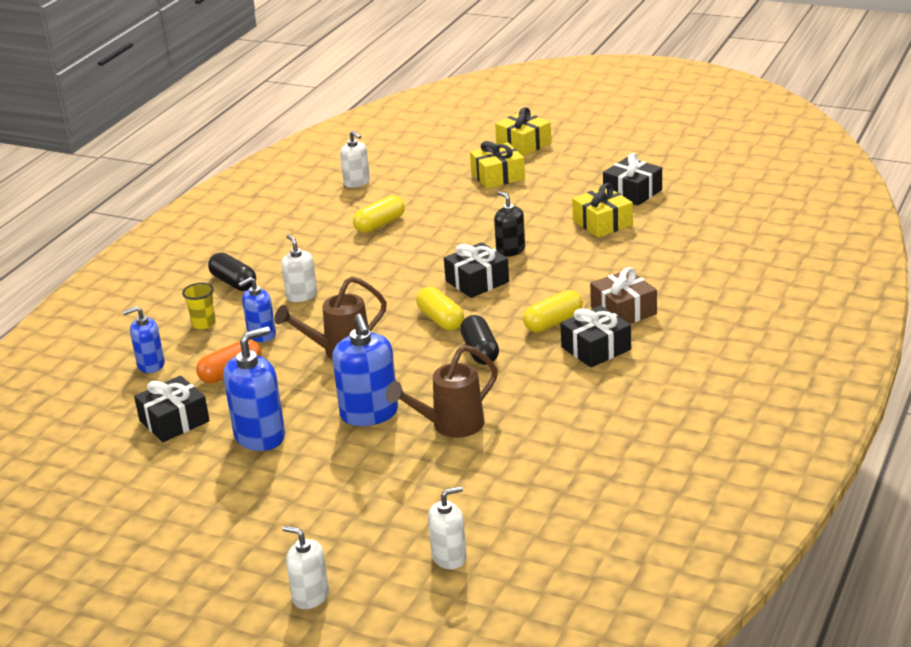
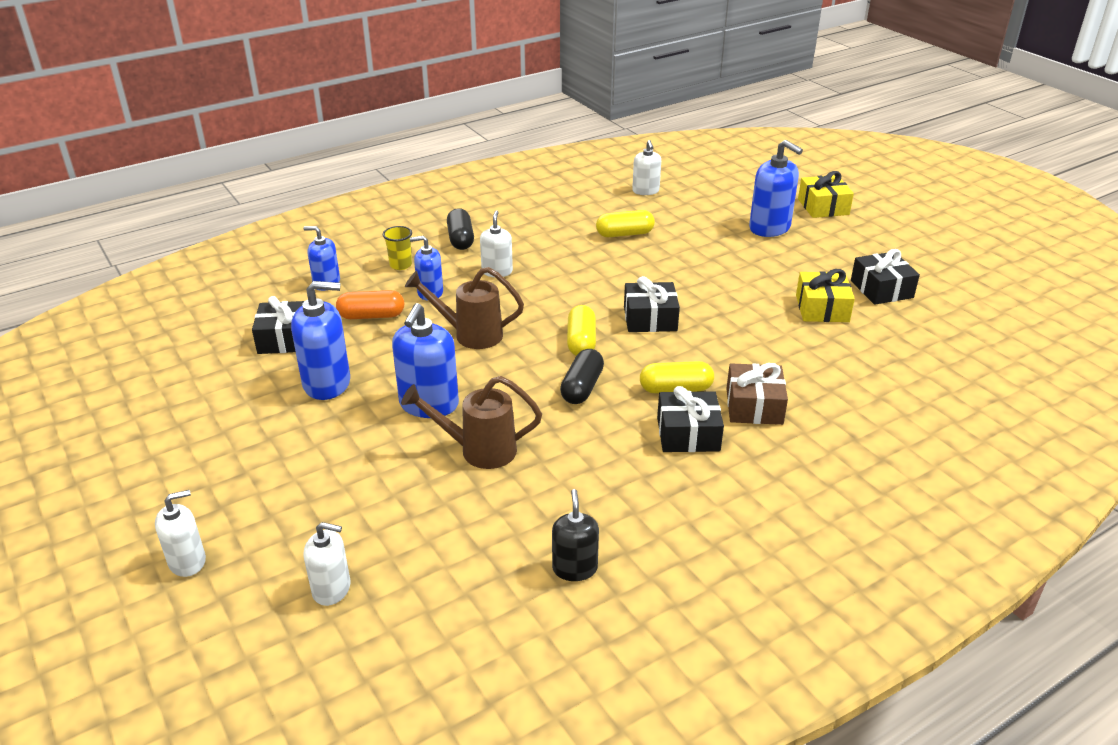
camera: 30 degrees right, 5 degrees up
white soap dispenser [282,526,329,609] -> white soap dispenser turned 90 degrees clockwise [155,490,206,577]
yellow gift [470,141,525,189] -> blue soap dispenser [749,140,803,237]
black soap dispenser [494,191,525,257] -> black soap dispenser moved to [552,489,599,581]

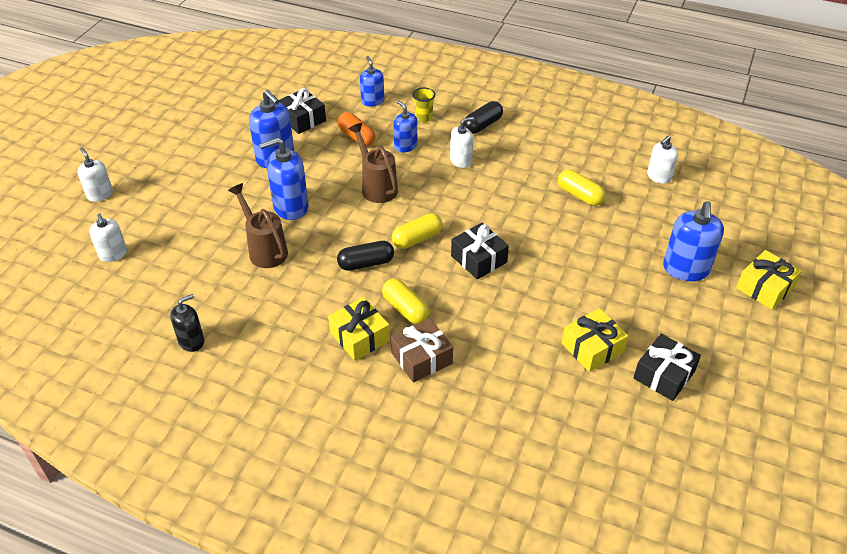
camera: 55 degrees right, 10 degrees up
white soap dispenser [155,490,206,577] -> white soap dispenser turned 150 degrees counterclockwise [77,147,113,202]
black gift [657,386,724,452] -> yellow gift [328,297,390,361]

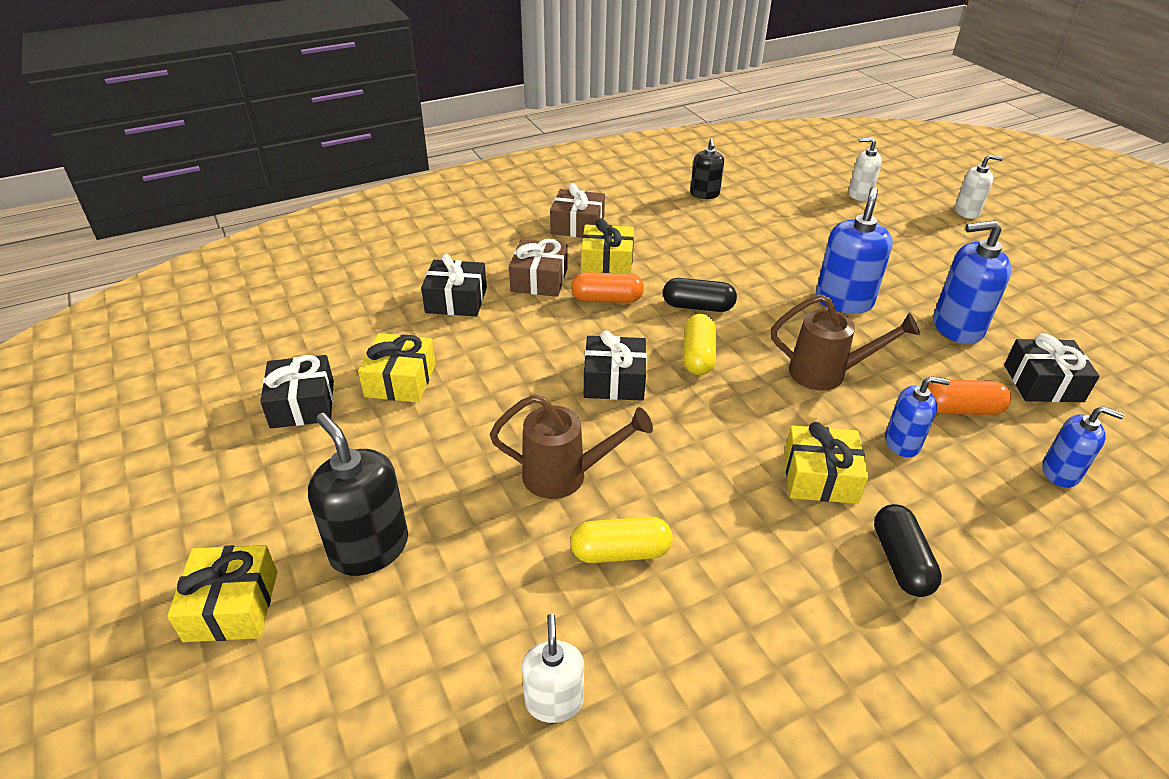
camera: 130 degrees right, 5 degrees down
brown watering can [228,183,288,268] -> brown watering can moved to [490,394,653,499]
black capsule [337,241,394,271] -> black capsule turned 75 degrees clockwise [663,278,737,312]
yellow capsule [382,279,429,324] -> orange capsule [571,272,644,303]
yellow cup [412,88,435,122] -> none
white soap dispenser [450,117,474,168] -> yellow gift [784,422,869,504]
blue soap dispenser [663,201,724,281] -> black soap dispenser [308,413,408,576]
none -> black gift [421,254,487,317]
none -> brown gift [550,183,605,238]

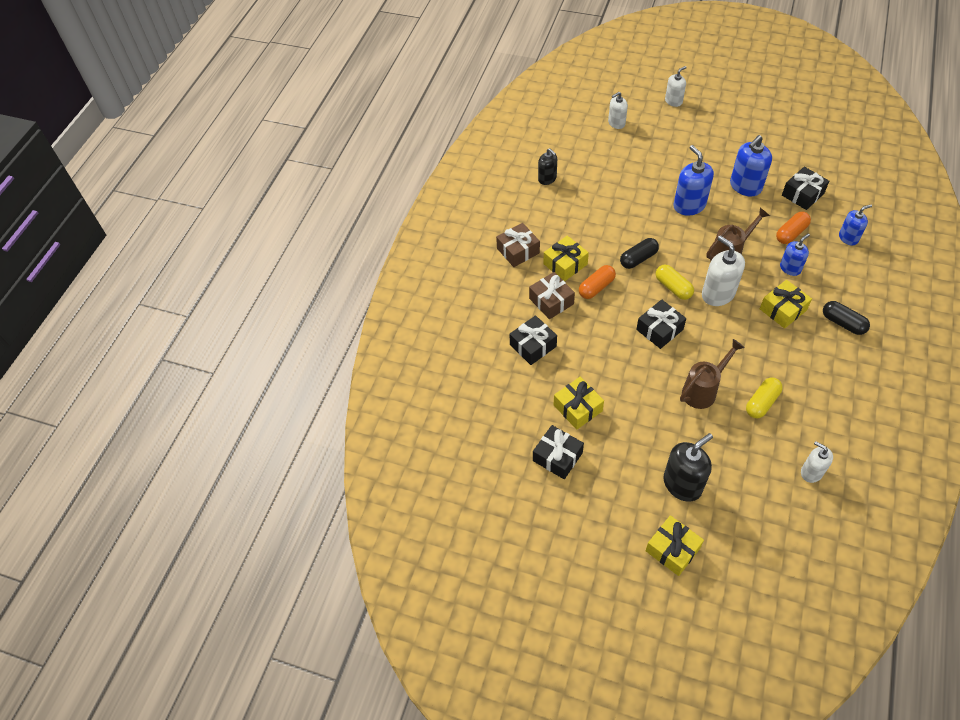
camera: 40 degrees left, 15 degrees up
black soap dispenser [308,413,408,576] -> black soap dispenser turned 135 degrees clockwise [663,433,713,502]
none -> white soap dispenser [702,235,745,306]

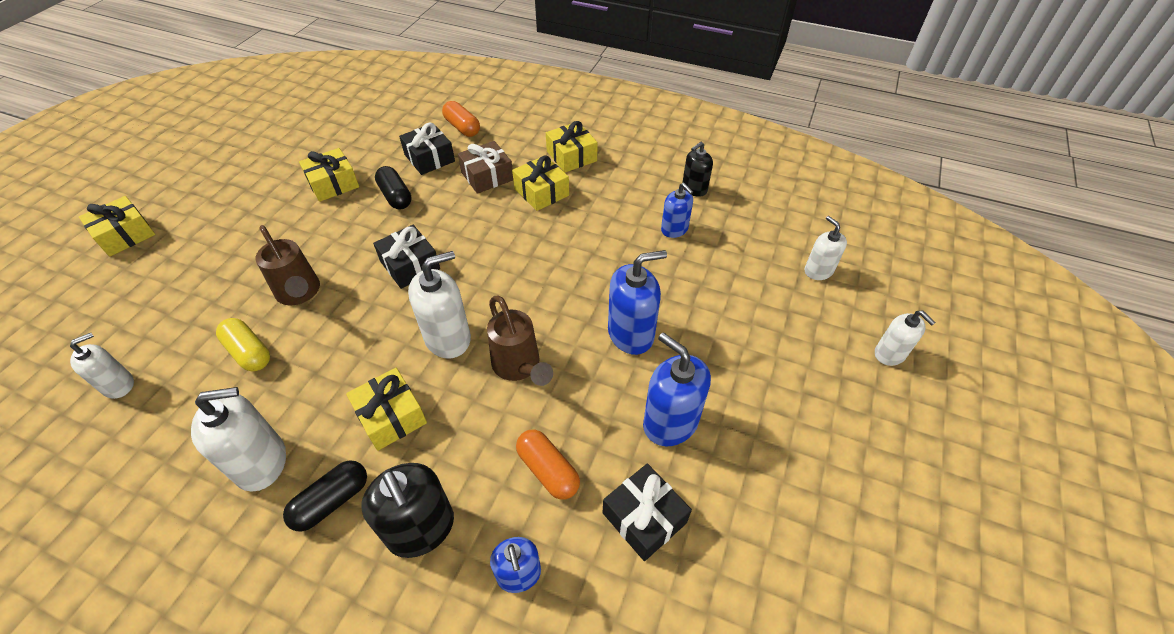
camera: 90 degrees right, 5 degrees down
brown gift [496,223,540,267] -> yellow gift [546,121,598,172]
black gift [533,425,584,479] -> none
orange capsule [579,265,616,299] -> orange capsule moved to [442,101,480,137]
black capsule [620,238,659,269] -> black capsule moved to [375,166,412,209]
yellow capsule [656,265,694,300] -> none
black soap dispenser [663,433,713,502] -> black soap dispenser moved to [361,463,454,558]
blue soap dispenser [780,233,810,276] -> blue soap dispenser moved to [661,183,693,238]
none -> white soap dispenser [191,387,286,491]

